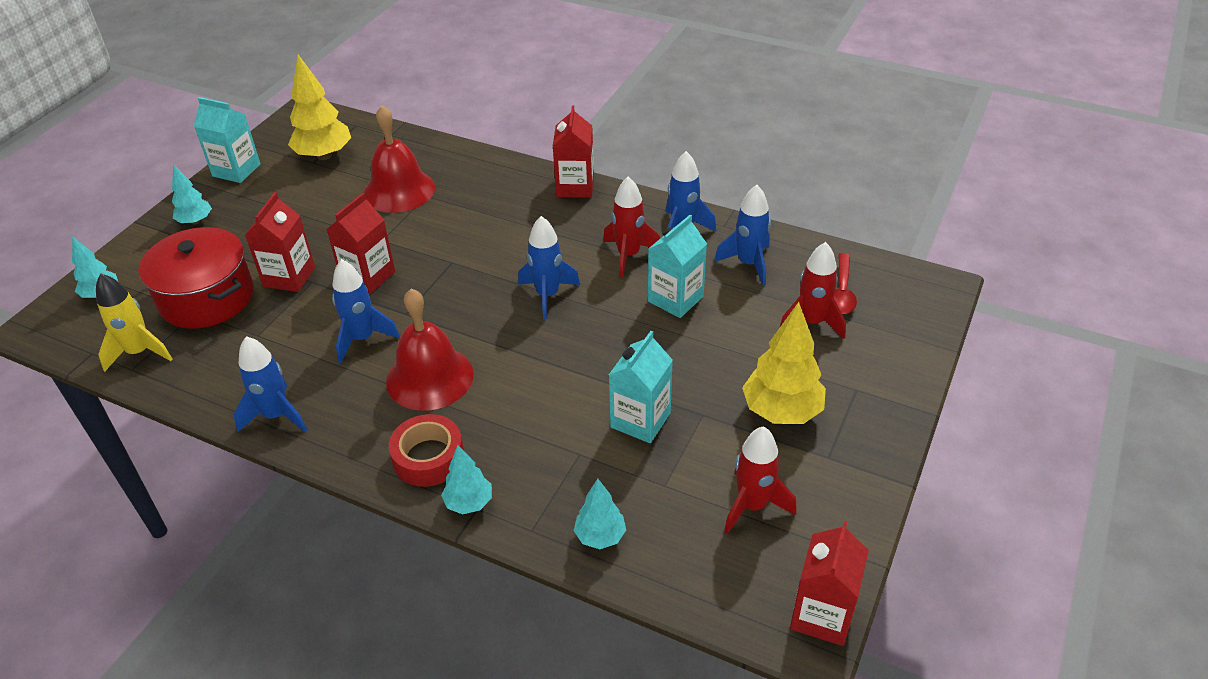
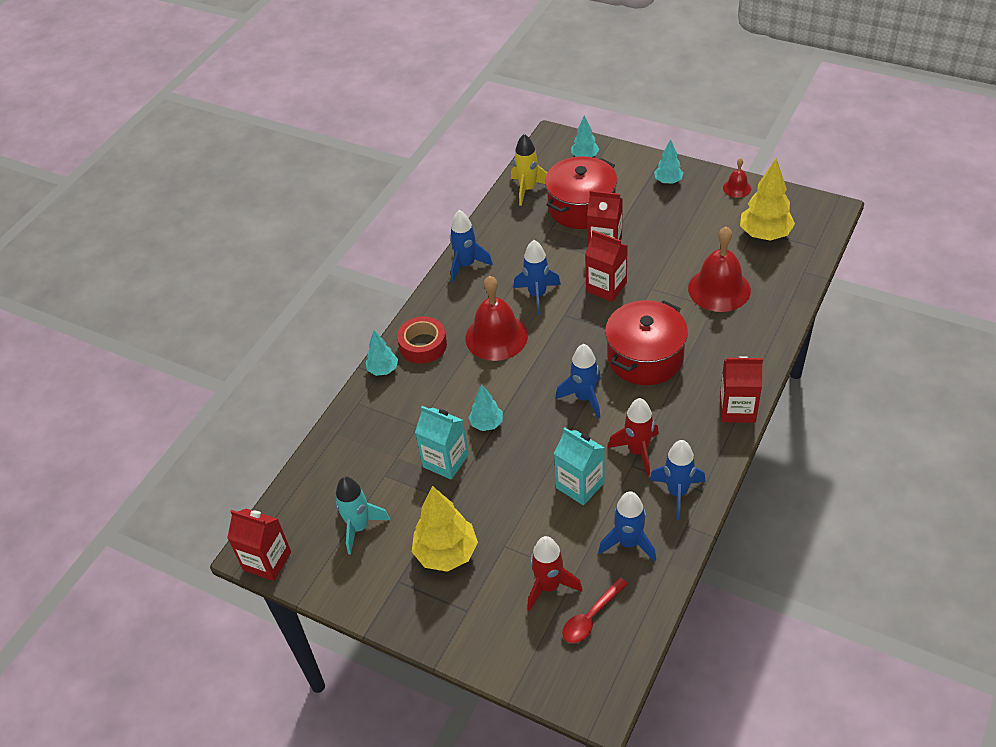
camera: 95 degrees right, 5 degrees up
turquoise carton [194,97,261,183] -> red bell [723,158,751,198]
turquoise tree [574,479,626,549] -> turquoise tree moved to [469,384,503,431]
red rocket [724,426,797,534] -> turquoise rocket [335,477,390,555]
red spoon [833,253,857,314] -> red spoon turned 60 degrees counterclockwise [563,577,628,643]
none -> red pot [605,300,688,385]

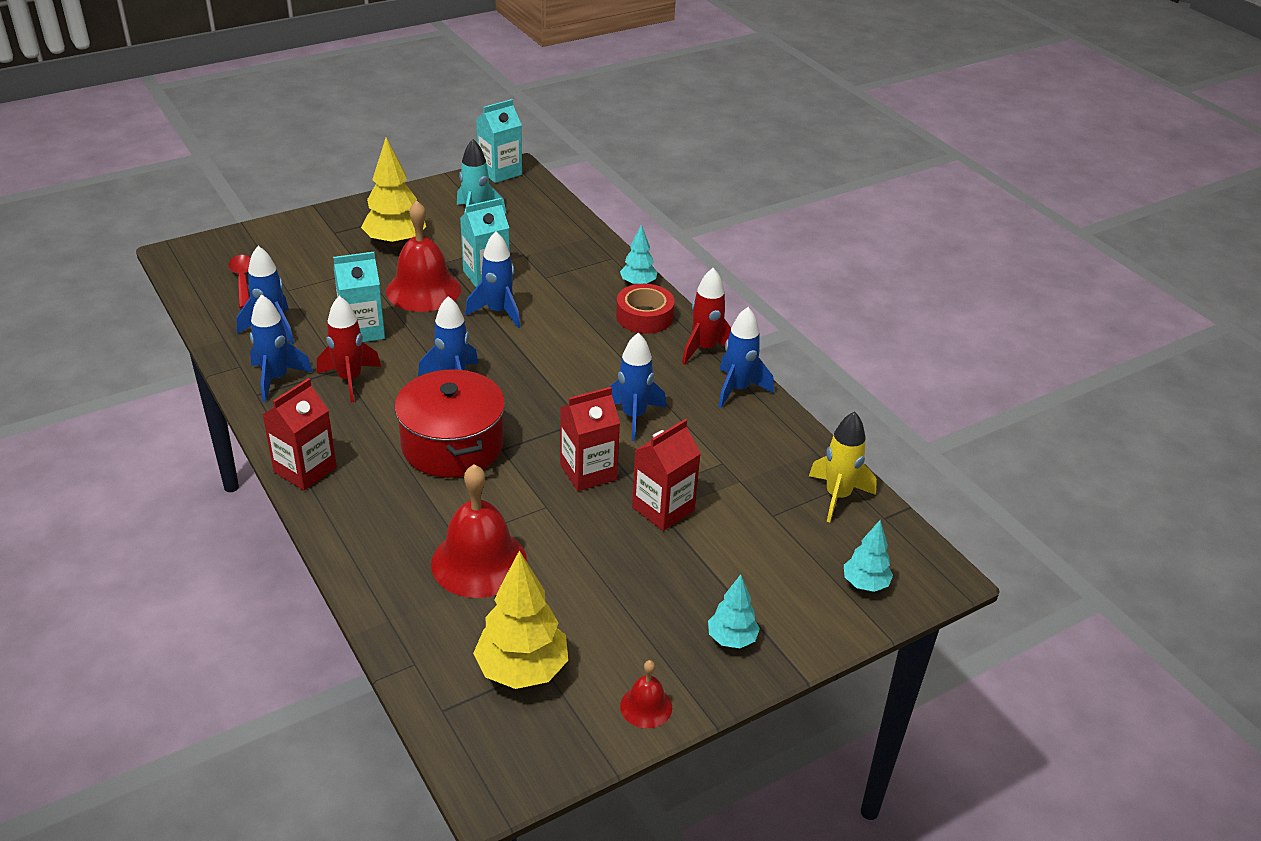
camera: 115 degrees right, 10 degrees down
red carton [227,509,291,581] -> turquoise carton [476,99,522,183]
red bell [466,276,528,361] -> red bell moved to [386,201,461,312]
turquoise tree [469,384,503,431] -> blue rocket [465,231,520,328]
red rocket [527,536,582,611] -> red rocket moved to [682,268,731,365]
red pot [545,156,617,229] -> none

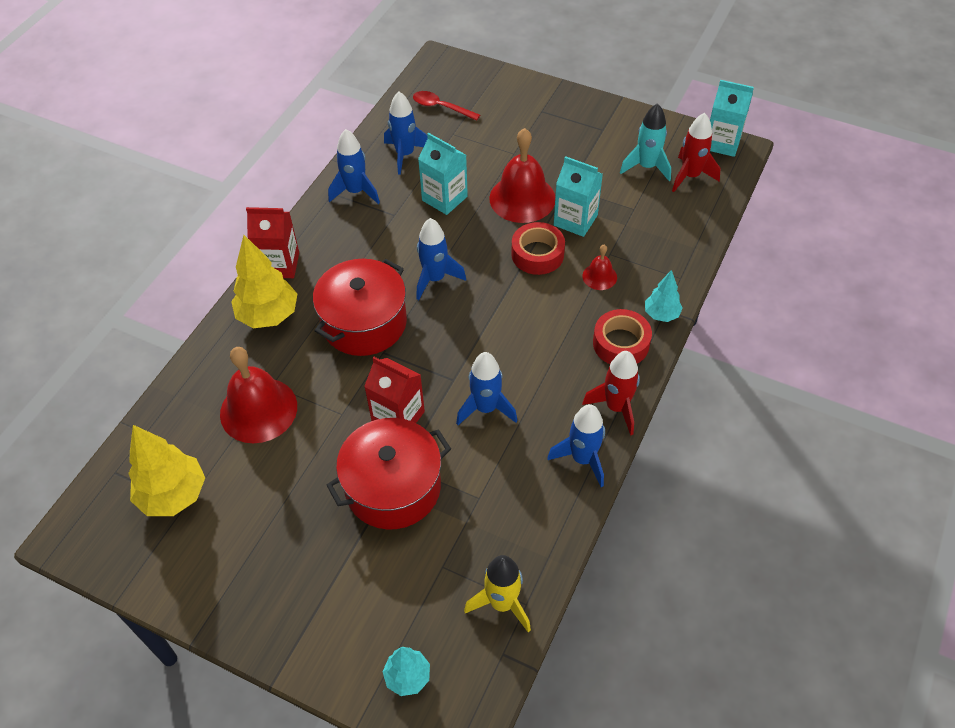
camera: 60 degrees right, 15 degrees up
red spoon [228,255,251,308] -> red spoon turned 105 degrees counterclockwise [413,91,480,121]
red rocket [317,296,381,403] -> red rocket moved to [672,113,721,192]
yellow tree [361,137,426,247] -> yellow tree moved to [231,235,297,328]
blue rocket [465,231,520,328] -> red tape [511,222,565,275]
red bell [620,660,672,728] -> red bell moved to [582,245,617,290]
red carton [632,419,701,531] -> red pot [326,418,451,530]
turquoise tree [708,574,760,648] -> none

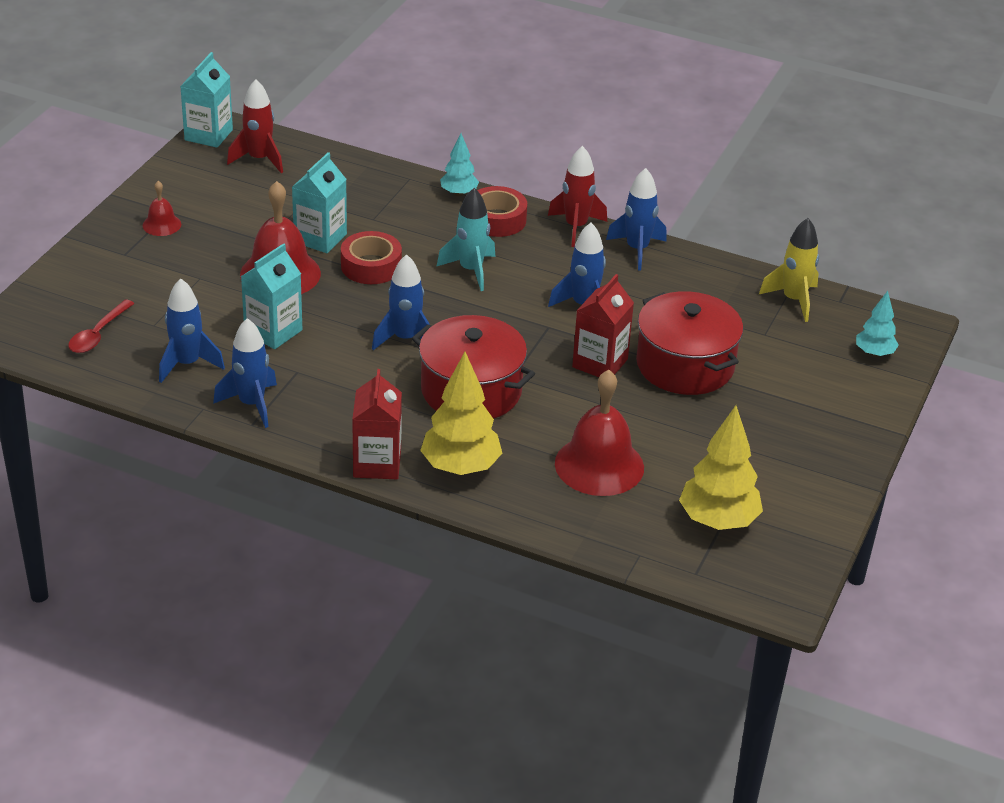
camera: 95 degrees left, 15 degrees down
red bell [582,245,617,290] -> red bell moved to [143,181,181,236]
turquoise rocket [620,103,671,181] -> turquoise rocket moved to [436,188,495,291]

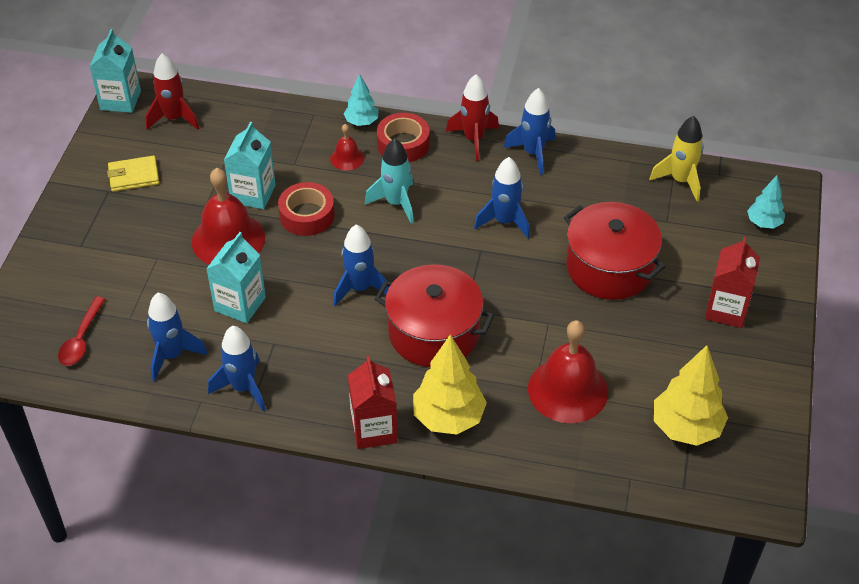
camera: 10 degrees left, 10 degrees up
red bell [143,181,181,236] -> red bell moved to [330,124,364,171]
red carton [572,274,634,377] -> red carton moved to [705,237,760,328]
none -> yellow wallet [107,156,159,192]

